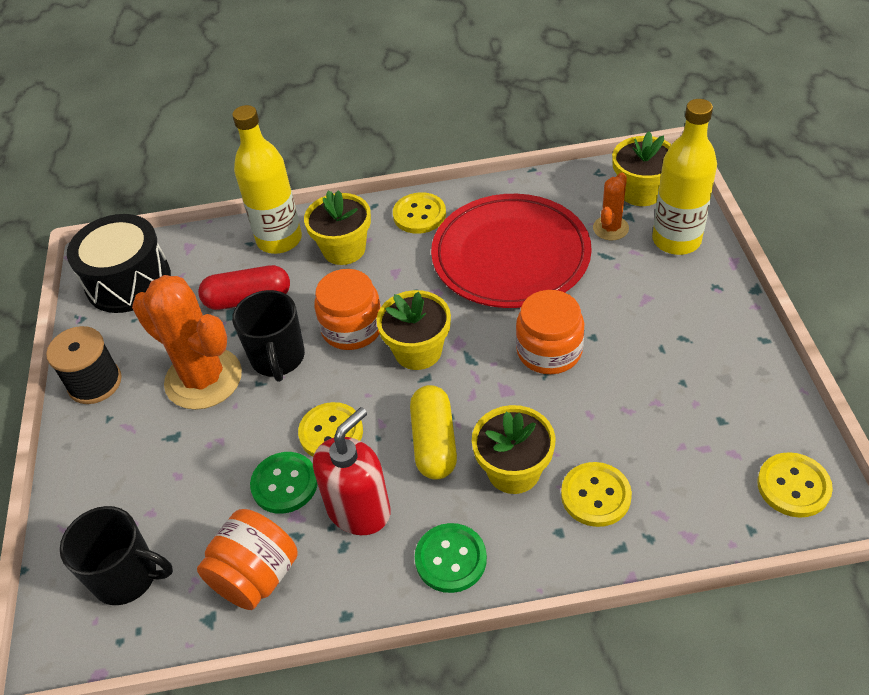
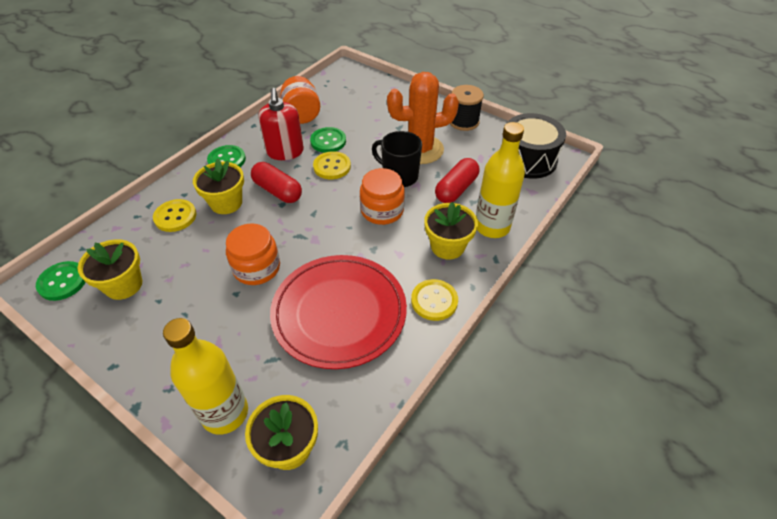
camera: 130 degrees right, 0 degrees up
black mug [60,506,173,605] -> none
yellow flower pot [376,290,451,370] -> yellow flower pot moved to [78,239,142,300]
yellow capsule [410,385,457,480] -> red capsule [251,162,302,203]
orange cactus [593,172,629,240] -> none
yellow button [757,452,833,518] -> green button [36,261,85,301]

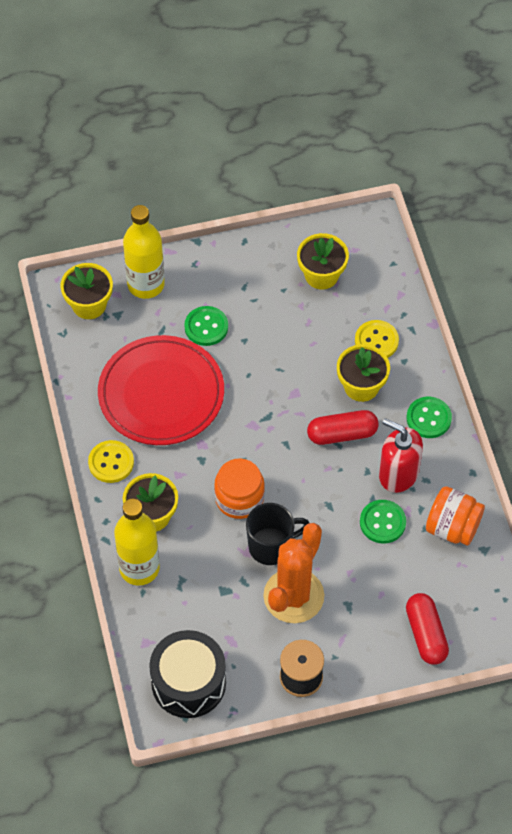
camera: 130 degrees right, 10 degrees up
green button [36,261,85,301] -> green button moved to [184,306,228,346]
orange jar [226,223,280,285] -> none
yellow button [313,151,351,179] -> none
red capsule [435,158,479,203] -> red capsule moved to [406,593,449,665]

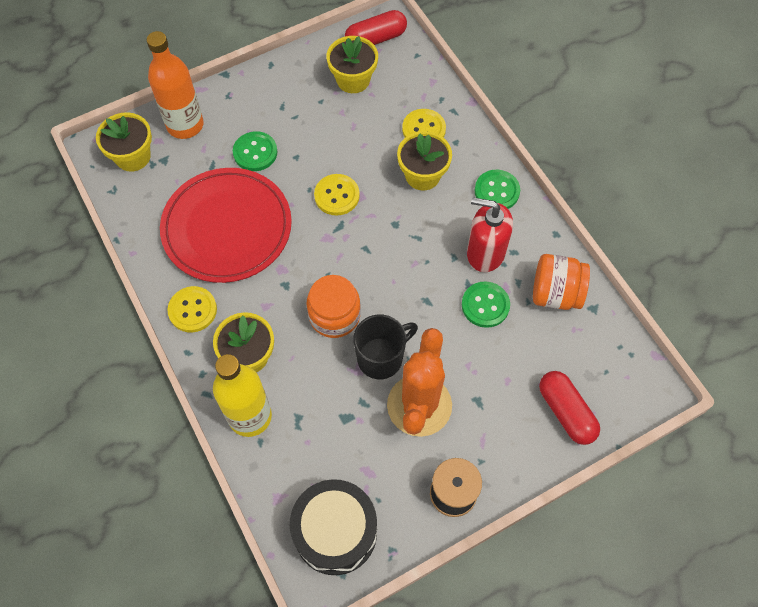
camera: 15 degrees left, 5 degrees up
yellow bottle [123,205,165,299] -> orange bottle [146,31,204,139]
red capsule [307,410,379,445] -> red capsule moved to [345,10,407,45]
none -> yellow button [314,174,360,215]

